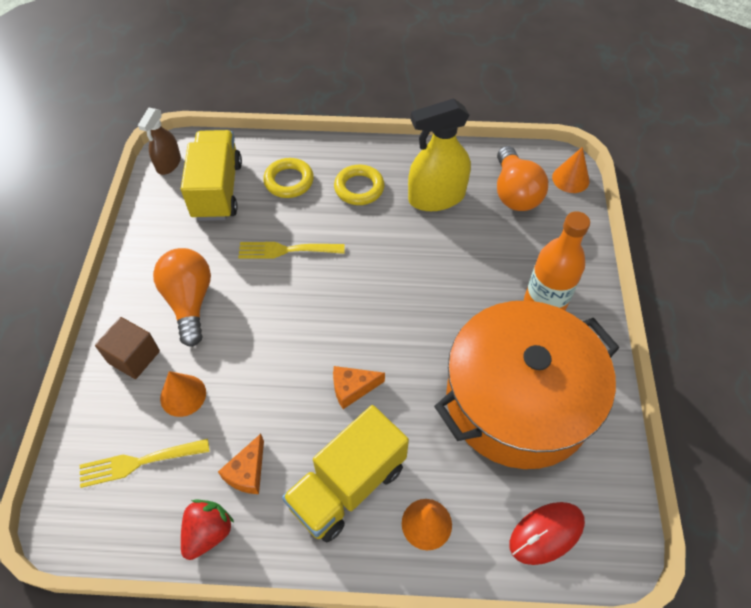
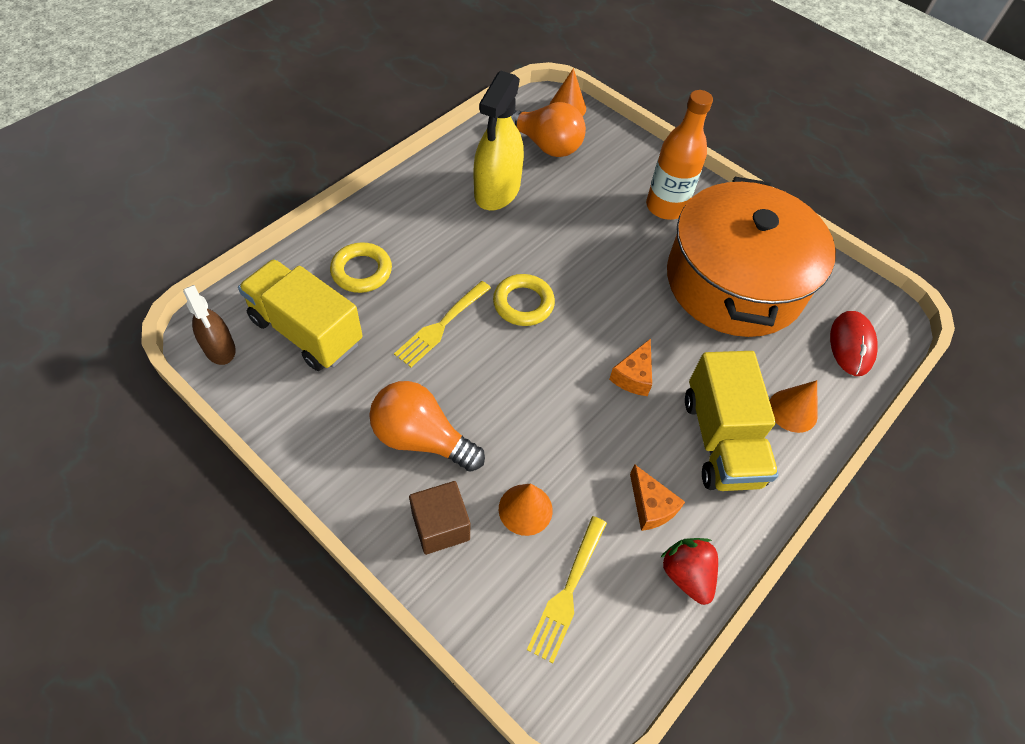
camera: 55 degrees left, 0 degrees up
yellow ring [334,165,385,205] -> yellow ring moved to [493,274,555,326]

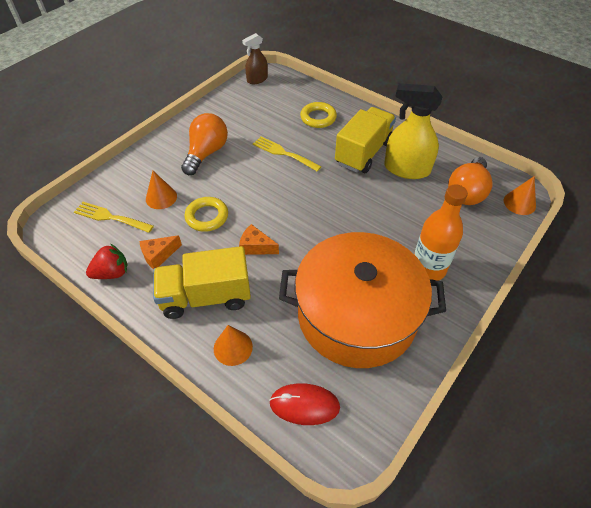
camera: 90 degrees right, 5 degrees down
yellow truck [238,259,363,371] -> yellow truck moved to [335,107,396,173]
brown cube [409,481,470,555] -> none
yellow ring [493,274,555,326] -> yellow ring moved to [184,197,228,232]

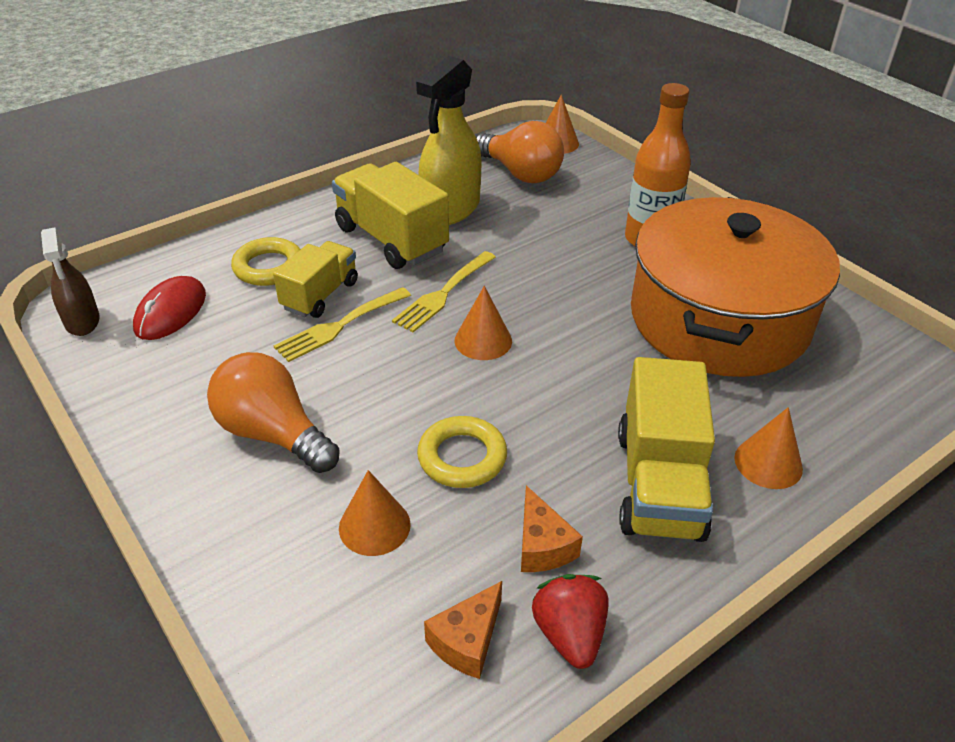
camera: 75 degrees left, 10 degrees down
yellow fork [74,202,154,233] -> yellow fork moved to [392,251,496,332]
orange cheese [239,224,279,255] -> orange cheese moved to [424,581,502,679]
red mouse [269,383,340,425] -> red mouse moved to [133,276,206,340]
none -> yellow truck [273,241,358,318]
none -> orange cone [454,286,512,360]

